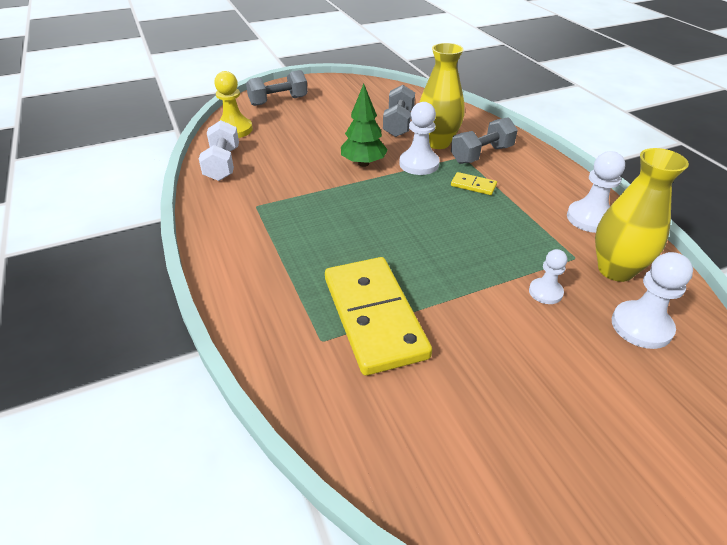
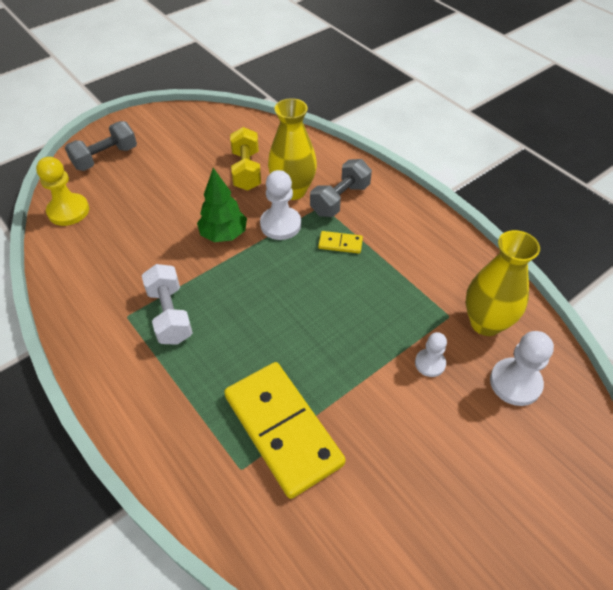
camera: 15 degrees left, 10 degrees up
white dumbbell [199,120,239,181] -> white dumbbell moved to [142,264,193,345]
grey dumbbell [383,85,415,137] -> yellow dumbbell [230,127,261,191]
white pawn [567,151,625,233] -> none

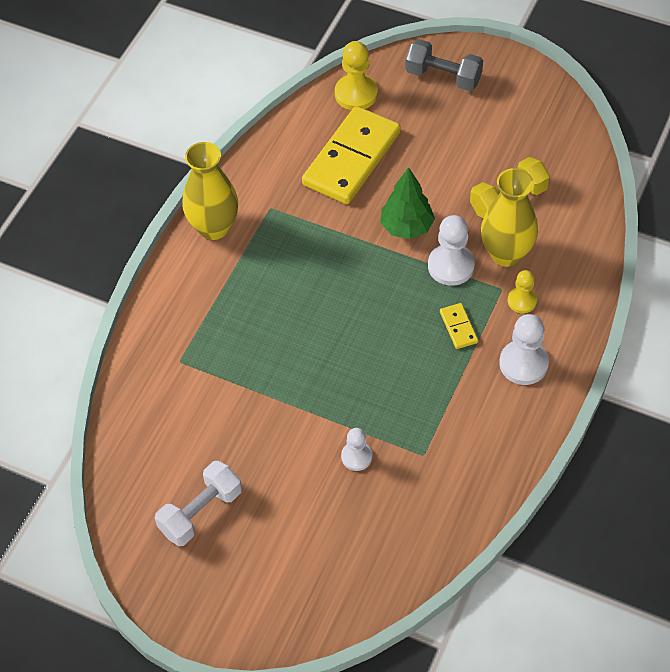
camera: 65 degrees right, 5 degrees up
white dumbbell [142,264,193,345] -> white dumbbell moved to [155,461,242,546]
yellow domino [224,362,346,499] -> yellow domino moved to [302,106,400,204]
grey dumbbell [310,159,372,217] -> yellow pawn [508,270,537,313]
yellow vase [465,230,540,336] -> yellow vase moved to [182,142,238,240]
white pawn [490,331,554,406] -> white pawn moved to [499,314,549,385]

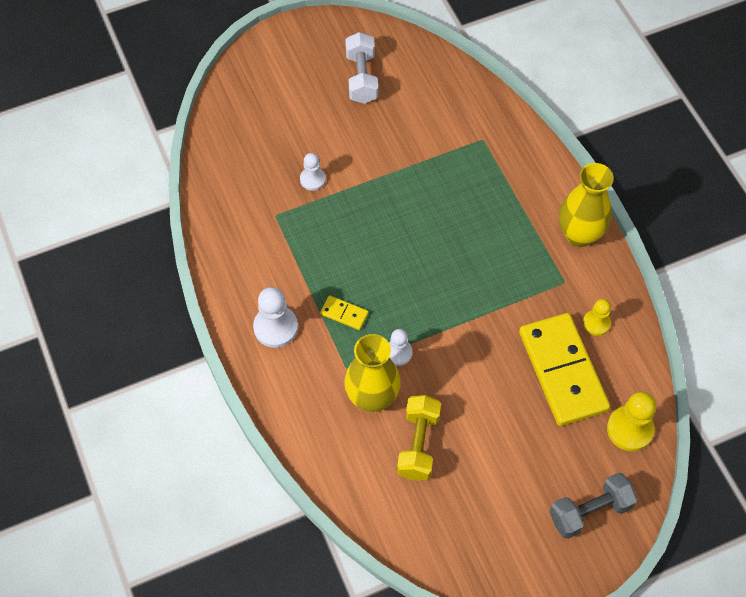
camera: 130 degrees right, 5 degrees up
green tree [380,167,435,239] -> none
white pawn [428,215,475,286] -> white pawn [389,329,413,366], size x0.62
yellow pawn [508,270,537,313] -> yellow pawn moved to [583,299,611,336]

